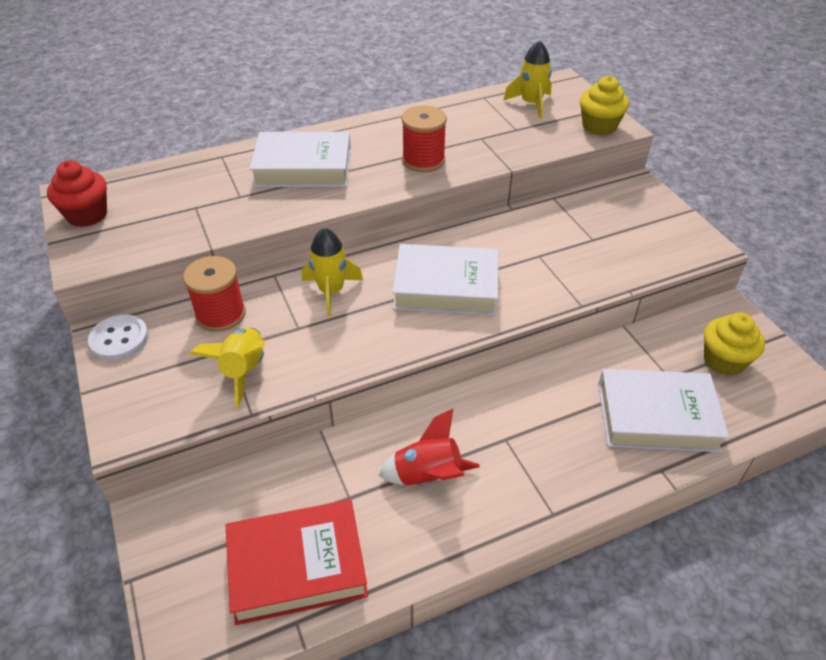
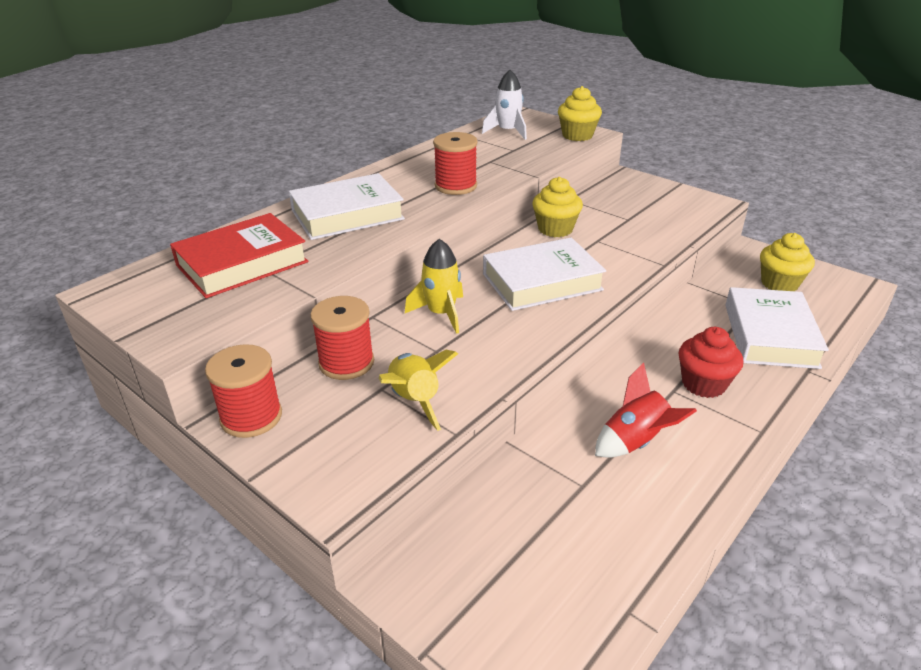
camera: 25 degrees left, 10 degrees down
red cupcake [47,160,107,227] -> red cupcake moved to [679,327,743,398]
white button [88,314,148,360] -> red spool [205,344,282,438]
red book [226,500,368,625] -> red book moved to [170,213,308,298]
yellow rocket [503,40,552,119] -> white rocket [482,70,527,140]
white book [598,369,729,452] -> white book turned 60 degrees counterclockwise [725,287,829,369]
none -> yellow cupcake [532,177,583,237]

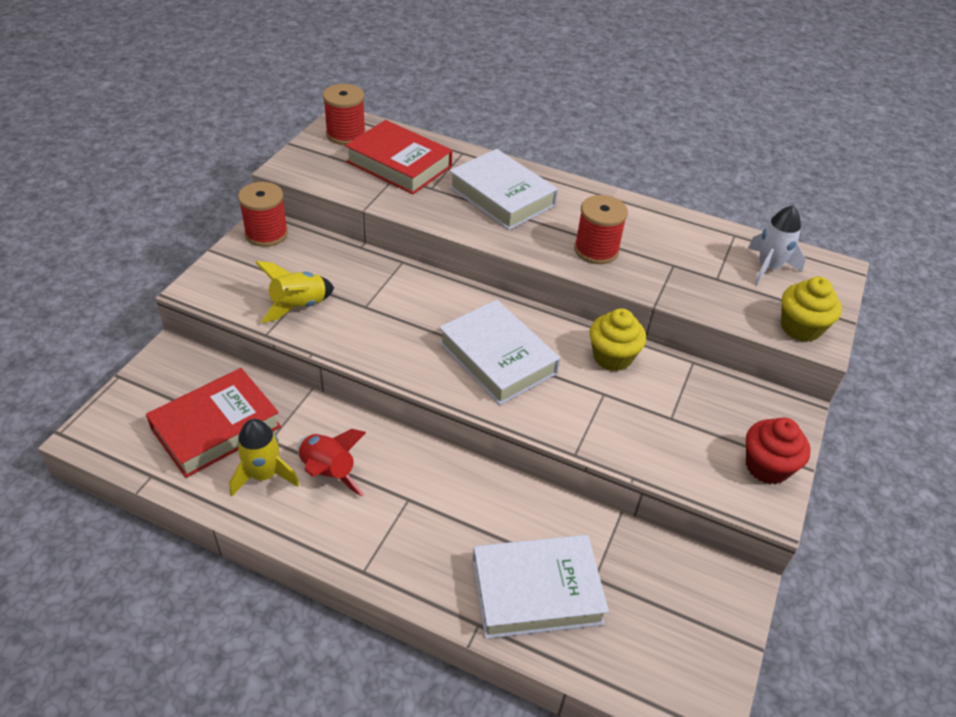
camera: 70 degrees right, 10 degrees up
red spool [310,296,374,380] -> red spool moved to [323,84,366,145]
yellow rocket [405,239,463,334] -> yellow rocket moved to [229,419,300,496]
red cupcake [679,327,743,398] -> red cupcake moved to [746,417,811,484]
yellow cupcake [760,233,815,291] -> none
none -> red book [146,368,281,478]

